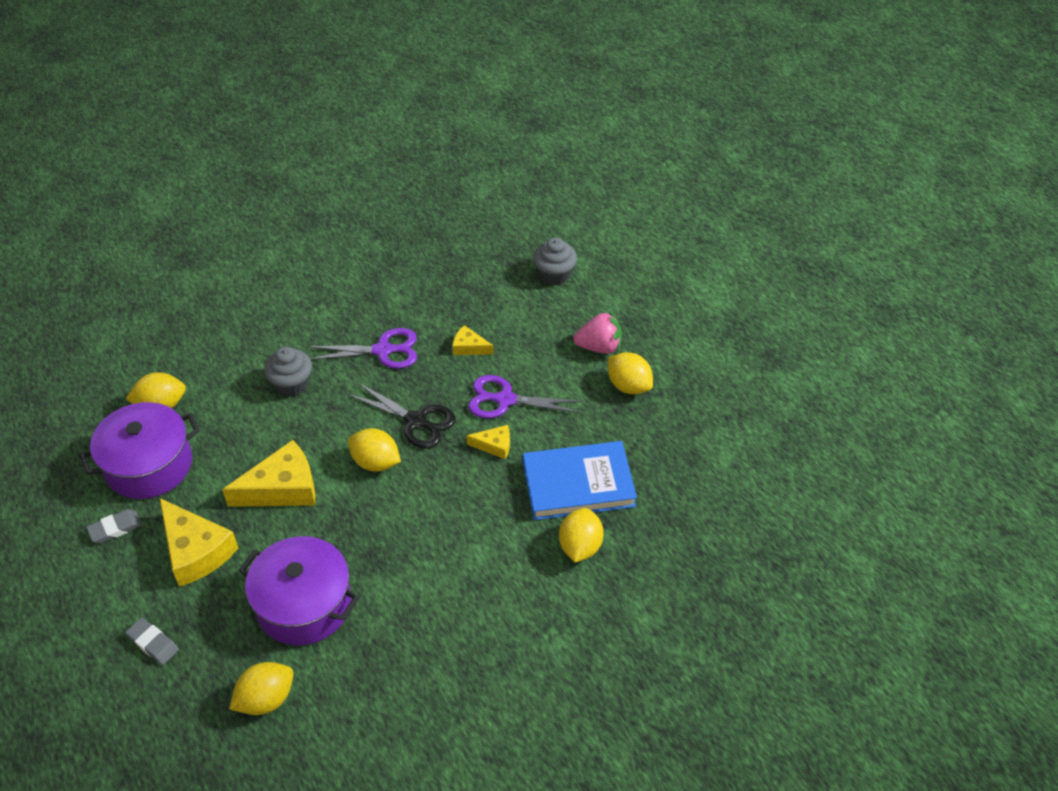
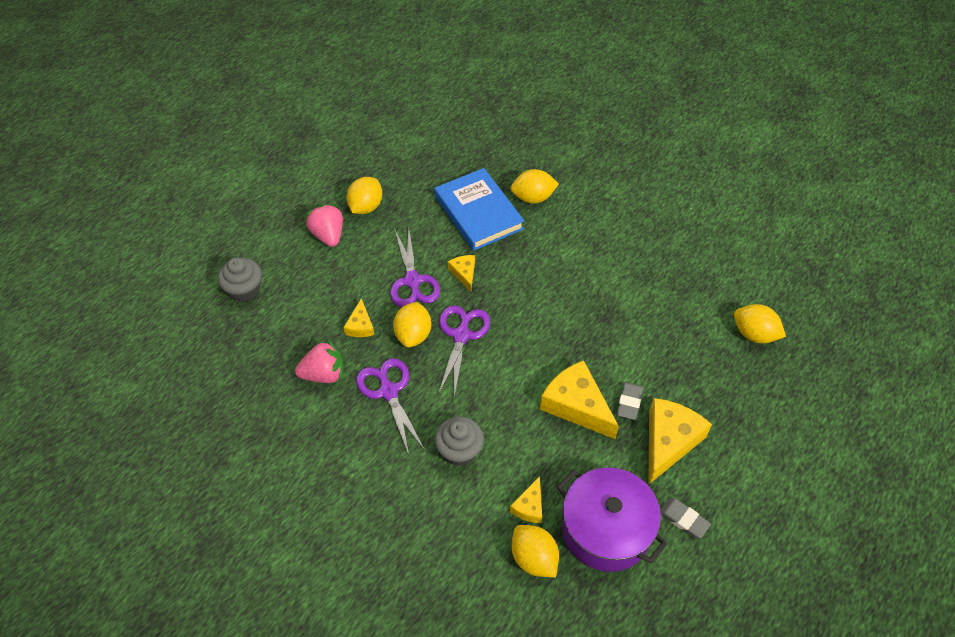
camera: 110 degrees left, 5 degrees up
grey eraser [125,617,179,665] -> grey eraser moved to [617,382,643,420]
purple pot [238,536,359,645] -> none
black scissors [347,382,456,449] -> purple scissors [438,305,490,397]
yellow lemon [348,428,401,472] -> yellow lemon moved to [393,302,431,348]
none -> pink strawberry [295,340,344,383]
none -> yellow cheese [510,476,542,523]

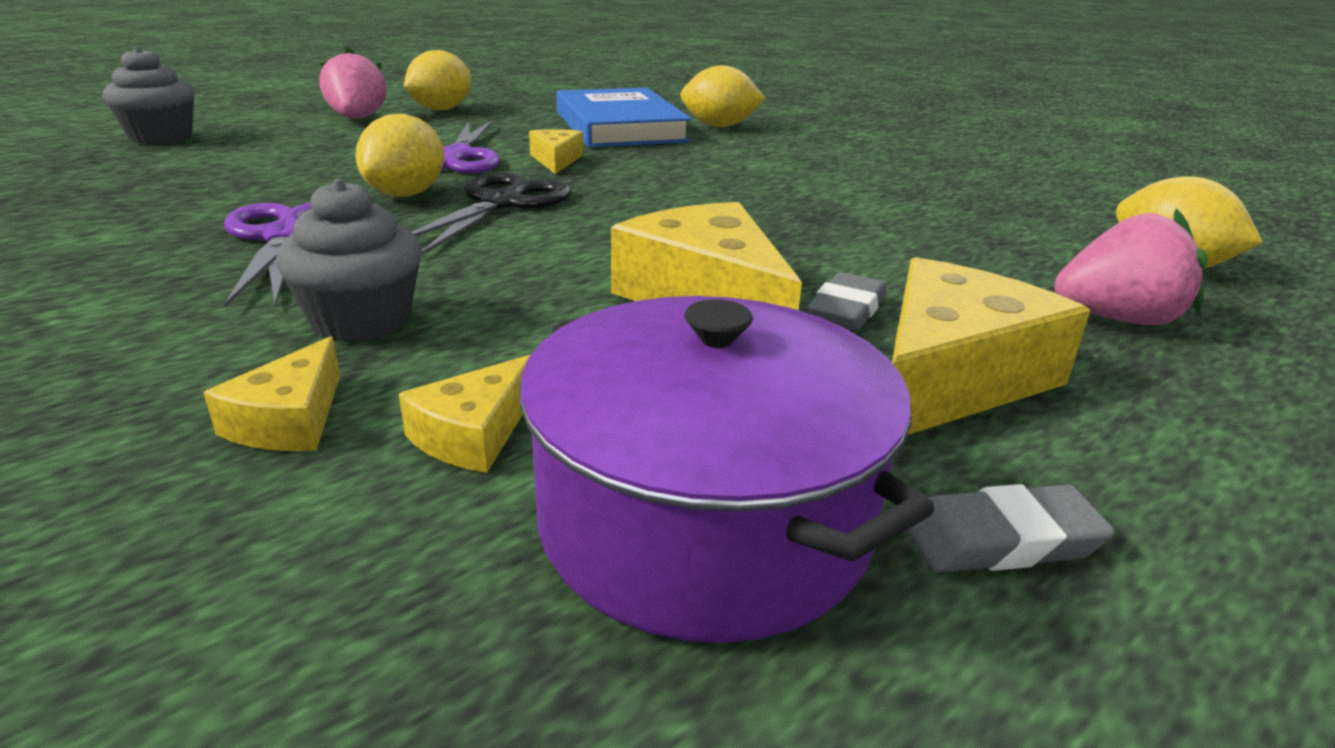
camera: 10 degrees right, 25 degrees down
pink strawberry [295,340,344,383] -> pink strawberry moved to [1055,208,1208,325]
yellow cheese [343,298,374,337] -> yellow cheese moved to [203,336,340,451]
purple scissors [438,305,490,397] -> black scissors [412,172,571,255]
yellow lemon [511,525,559,577] -> none
grey eraser [660,498,711,539] -> grey eraser turned 60 degrees counterclockwise [907,484,1115,573]

